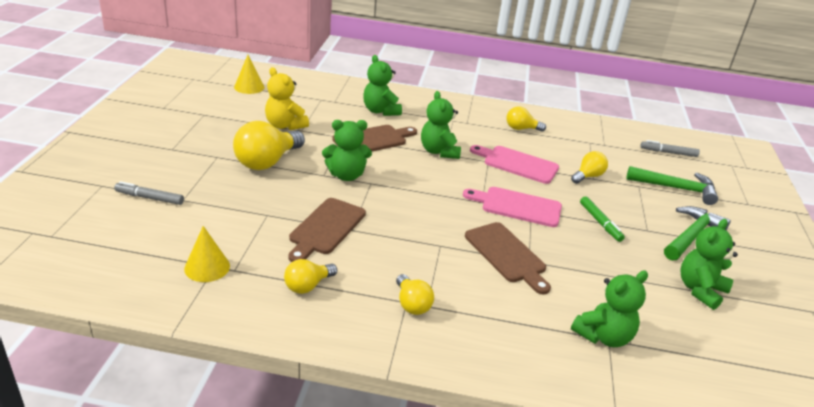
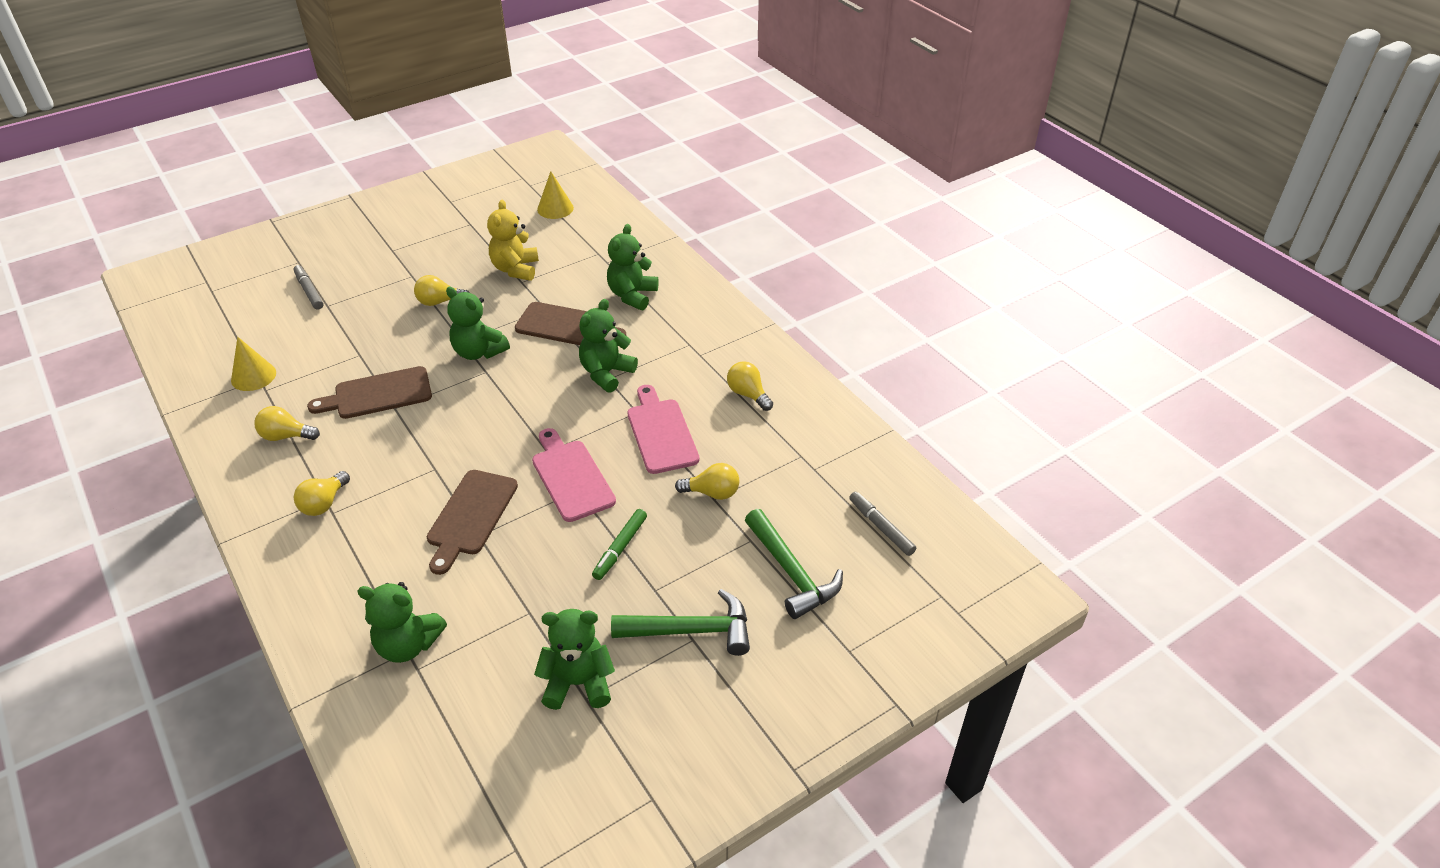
camera: 50 degrees right, 10 degrees up
yellow light bulb [233,121,305,170] -> yellow light bulb [414,275,469,306], size x0.56

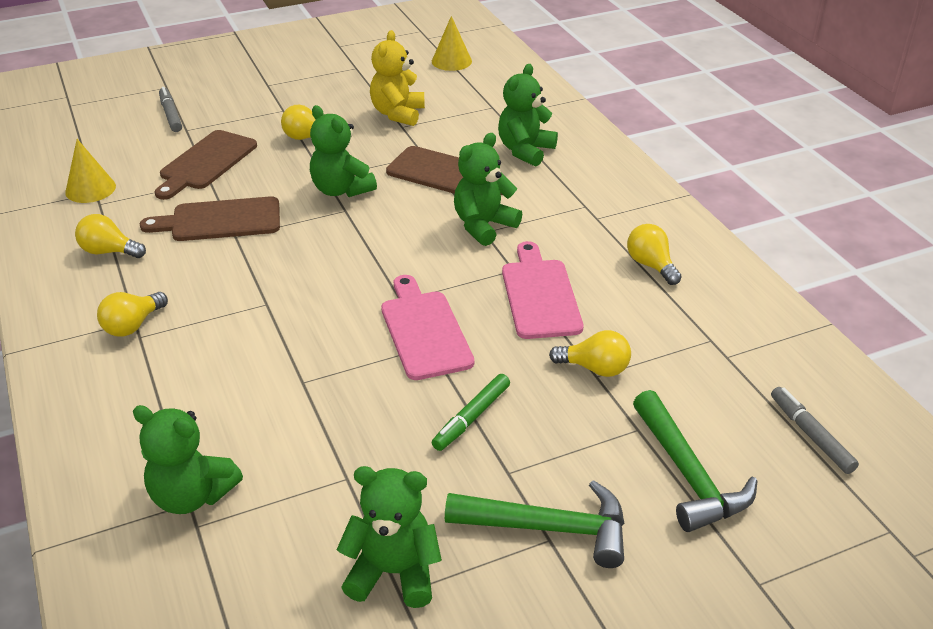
camera: 10 degrees right, 5 degrees down
brown cutting board [427,470,518,575] -> brown cutting board moved to [155,130,257,200]

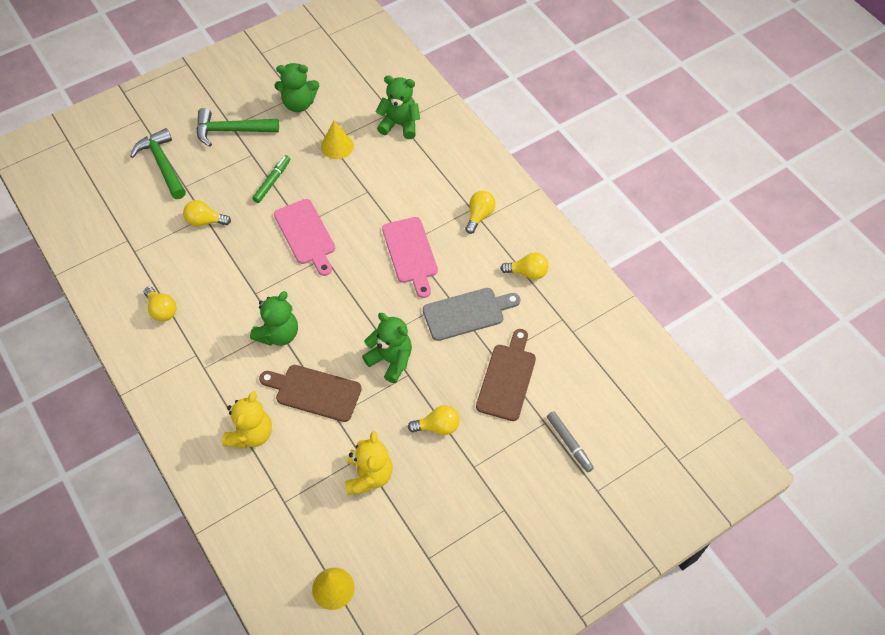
camera: 170 degrees right, 20 degrees up
yellow cone [65,139,116,203] -> yellow cone moved to [321,120,354,159]
brown cutting board [140,196,280,241] -> grey cutting board [423,288,520,341]
green teddy bear [498,64,558,166] -> yellow teddy bear [222,391,272,448]
pink cutting board [502,241,584,339] -> pink cutting board moved to [382,217,438,298]
grey marker [771,387,859,474] -> none

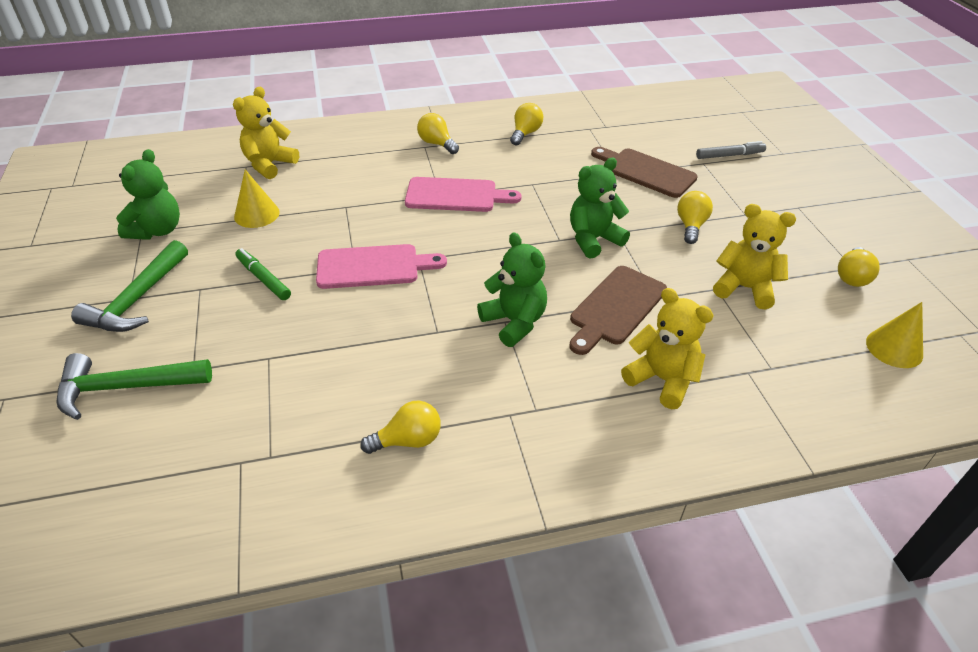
camera: 70 degrees left, 15 degrees down
yellow light bulb [183,200,231,226] -> yellow light bulb moved to [838,247,880,287]
green teddy bear [376,76,420,139] -> yellow teddy bear [233,87,299,179]
grey cutting board [423,288,520,341] -> none

